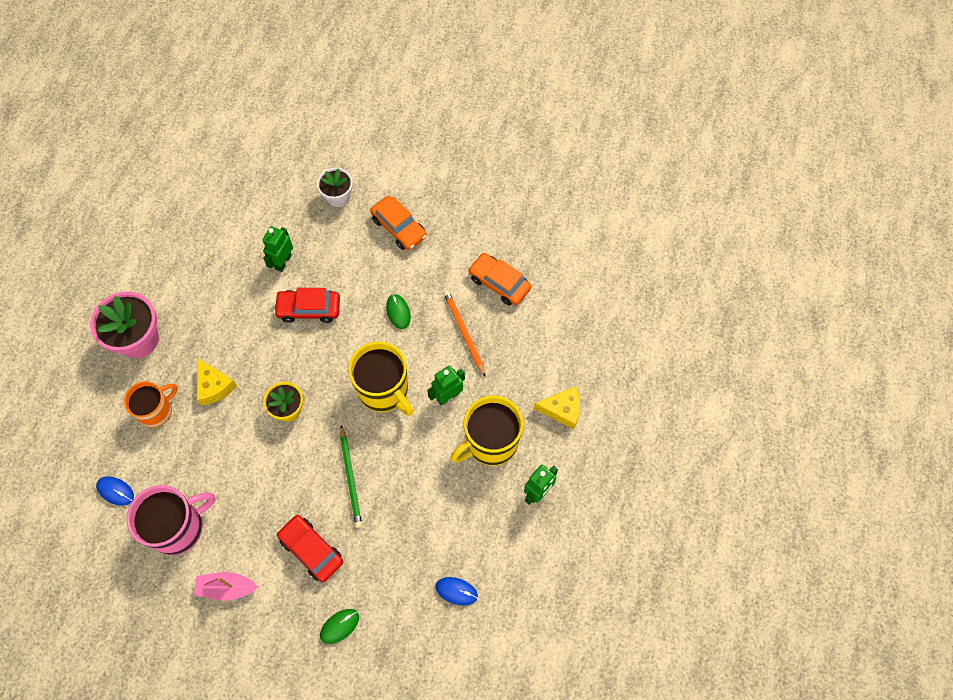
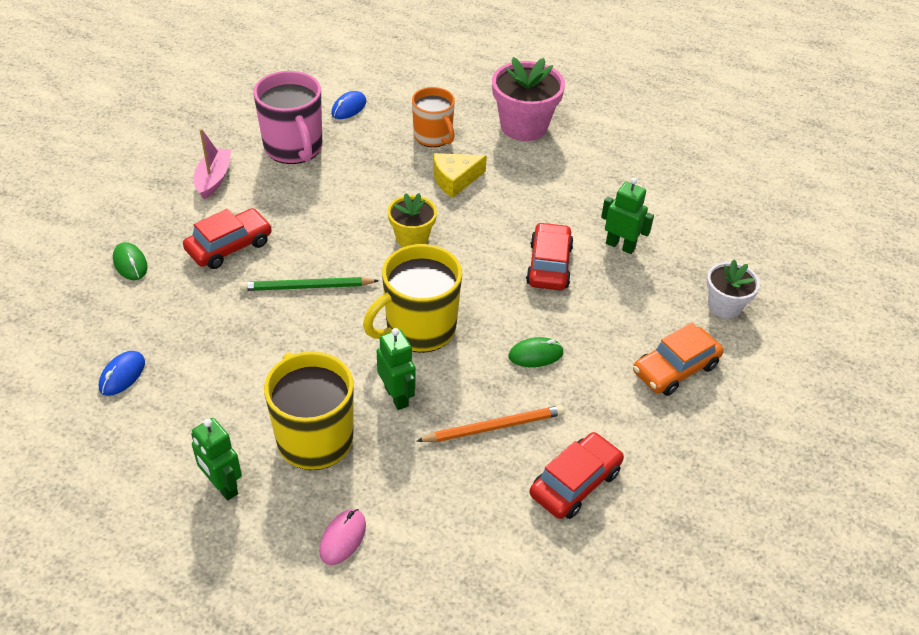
camera: 95 degrees right, 20 degrees down
orange car [468,253,531,306] -> red car [530,432,624,519]
yellow cheese [534,386,580,430] -> pink mouse [319,509,366,565]

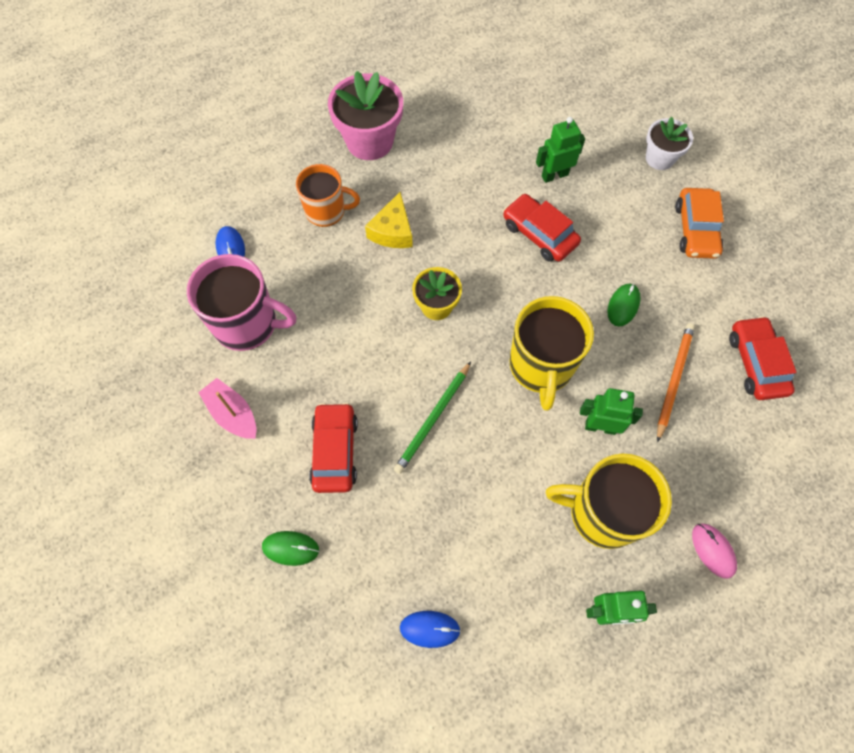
camera: 50 degrees left, 20 degrees up
blue mouse [99,351,145,396] -> blue mouse turned 60 degrees counterclockwise [400,611,461,648]

